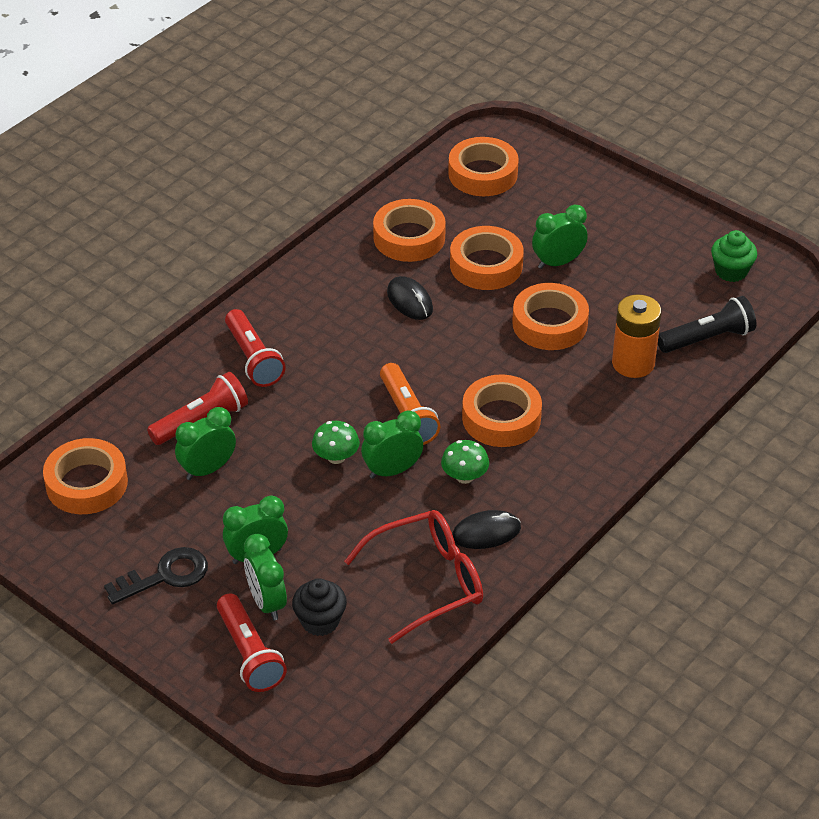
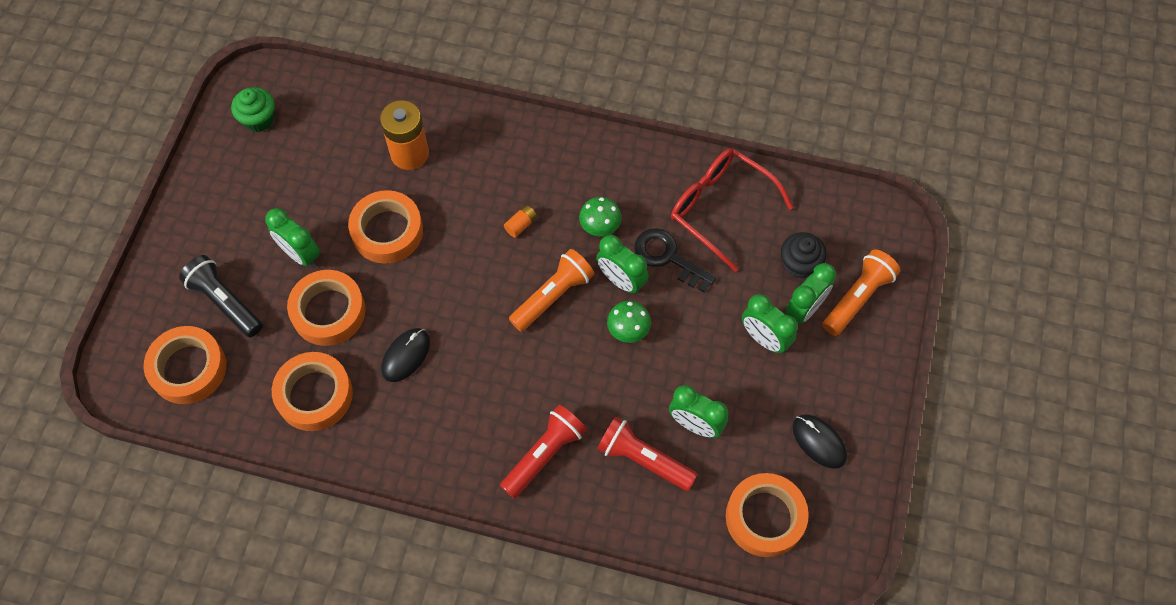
camera: 115 degrees left, 20 degrees up
black key [104,547,208,604] -> black key moved to [635,228,716,292]
red flashlight [217,593,287,692] -> orange flashlight [822,249,901,336]
black mouse [452,510,521,549] -> black mouse moved to [792,414,847,469]
orange tape [462,374,542,447] -> orange battery [504,205,537,238]
black flashlight [658,296,756,353] -> black flashlight moved to [179,255,263,337]

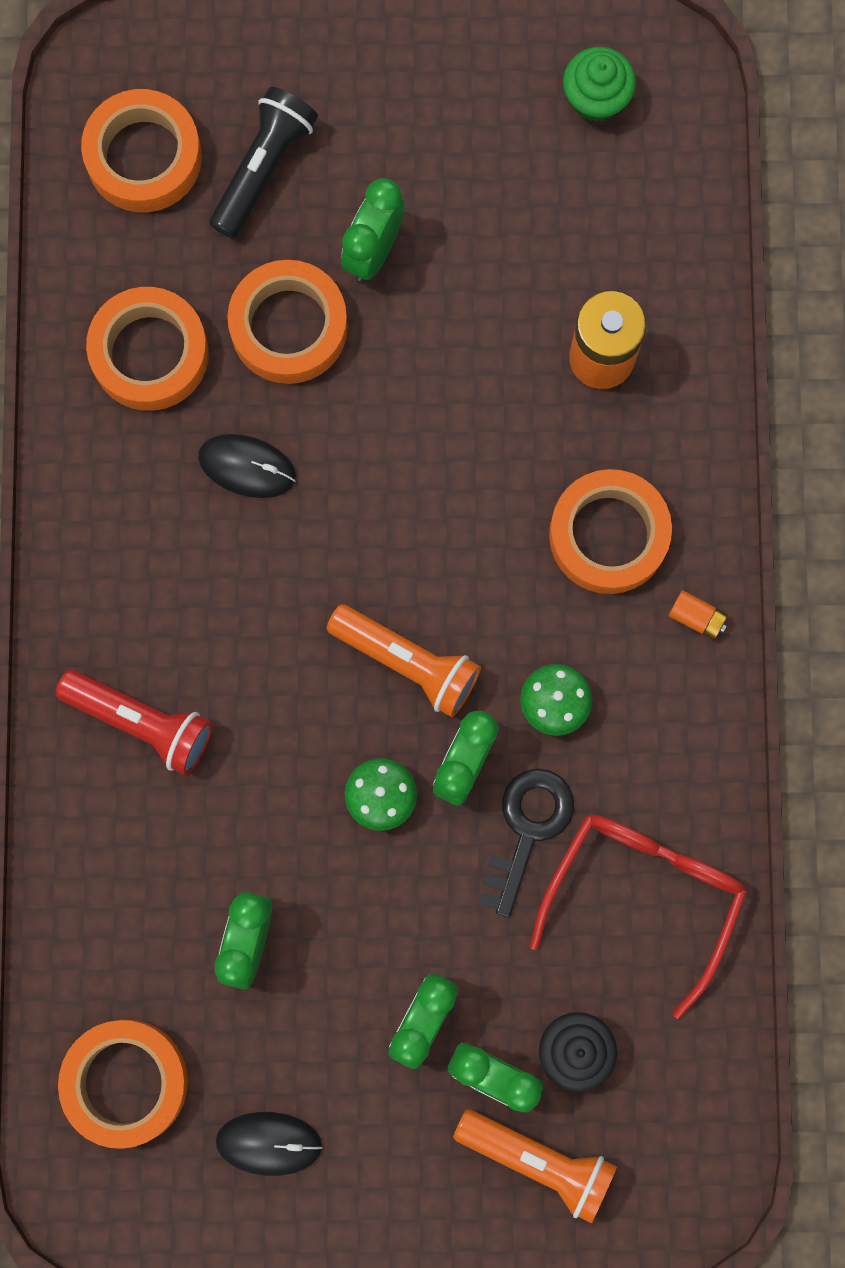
camera: 75 degrees right, 15 degrees up
orange tape [348,190,423,264] -> orange tape moved to [549,469,672,594]
orange battery [504,205,537,238] -> orange battery moved to [669,590,728,640]
red flashlight [597,416,698,491] -> none
black mouse [792,414,847,469] -> black mouse turned 60 degrees clockwise [216,1112,323,1176]

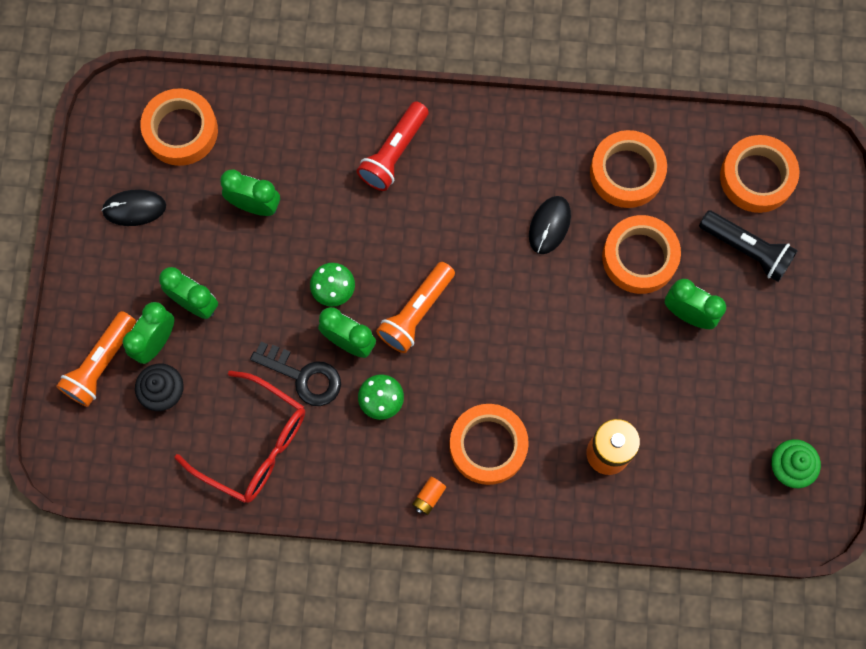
camera: 95 degrees right, 5 degrees down
black mouse [216,1112,323,1176] -> black mouse turned 75 degrees clockwise [101,189,166,226]

